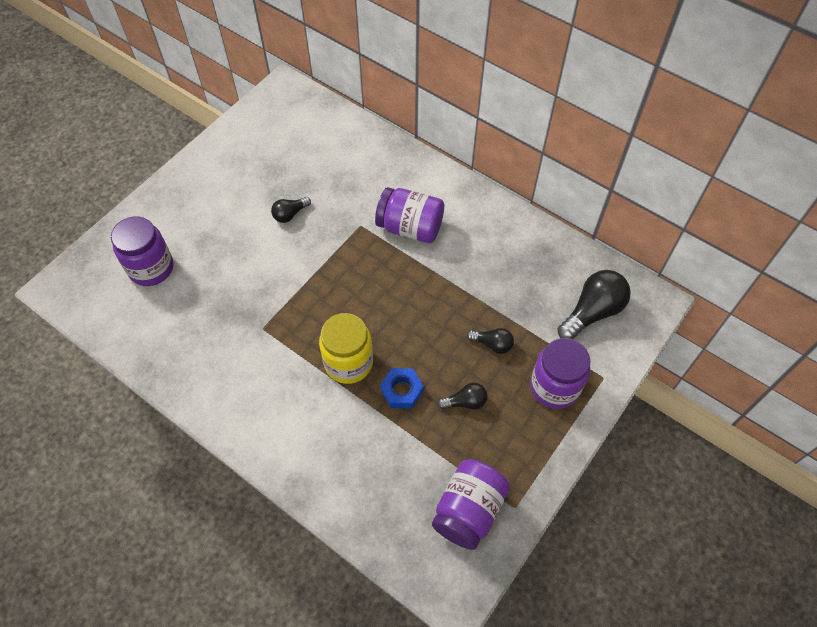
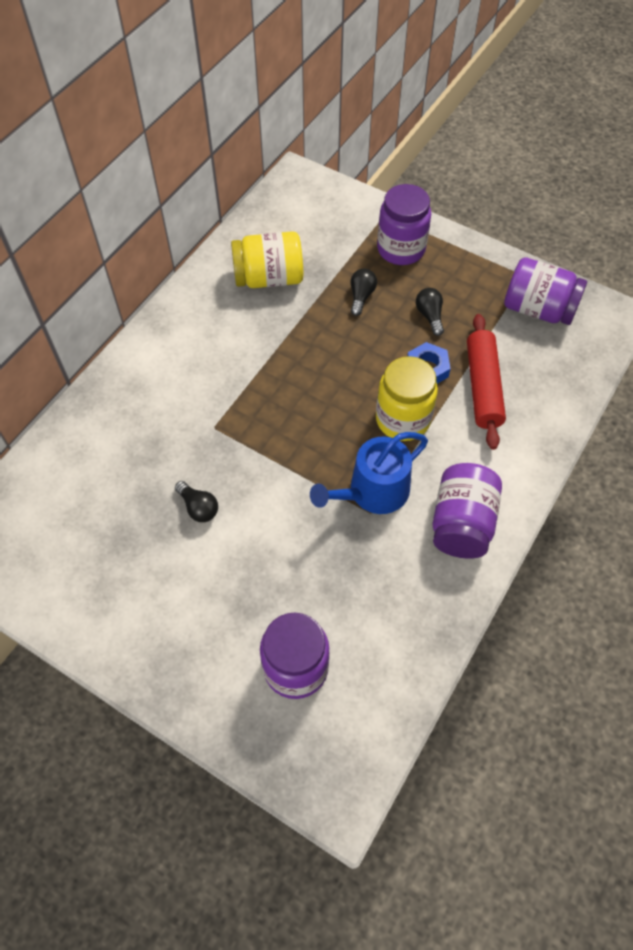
camera: 95 degrees left, 0 degrees up
purple jar [375,187,444,243] -> purple jar moved to [433,463,502,559]
black light bulb [558,270,631,339] -> none
none -> yellow jar [231,231,303,288]
none -> blue watering can [310,432,428,514]
none -> red rolling pin [467,314,506,450]

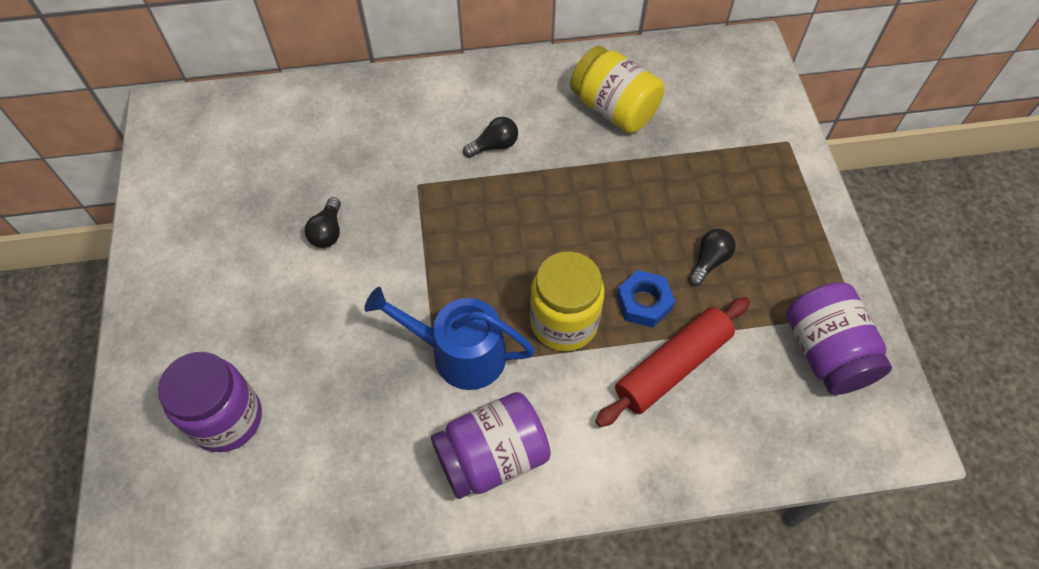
camera: 50 degrees right, 0 degrees up
black light bulb [351,268,377,316] -> black light bulb moved to [463,117,518,158]
purple jar [377,184,431,265] -> none

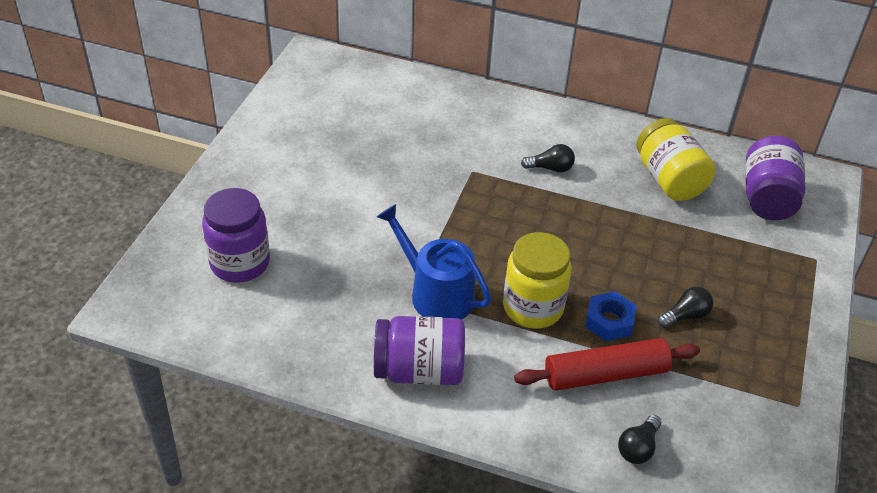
camera: 25 degrees right, 15 degrees down
black light bulb [305,197,341,248] -> black light bulb moved to [618,415,661,464]
purple jar [786,282,892,395] -> purple jar moved to [745,136,806,220]

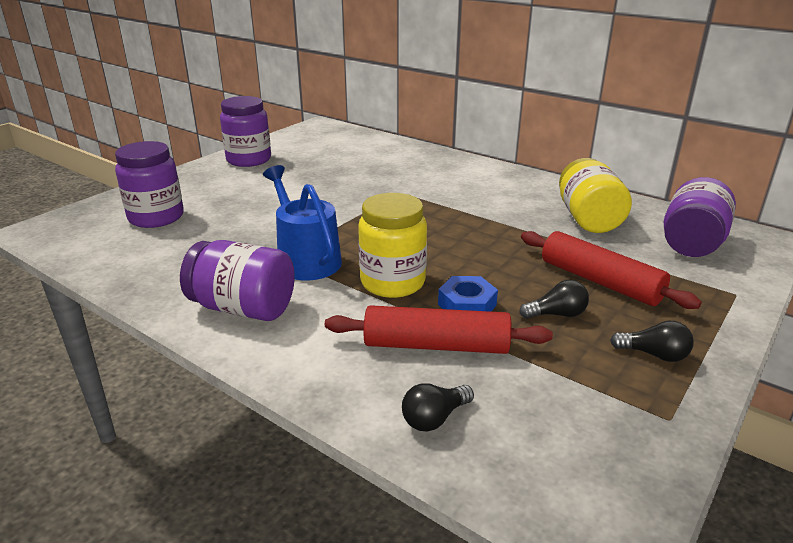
camera: 20 degrees right, 15 degrees down
black light bulb [521,144,575,173] -> black light bulb moved to [610,321,694,362]
none -> purple jar [220,96,271,167]
none -> red rolling pin [521,231,702,309]

